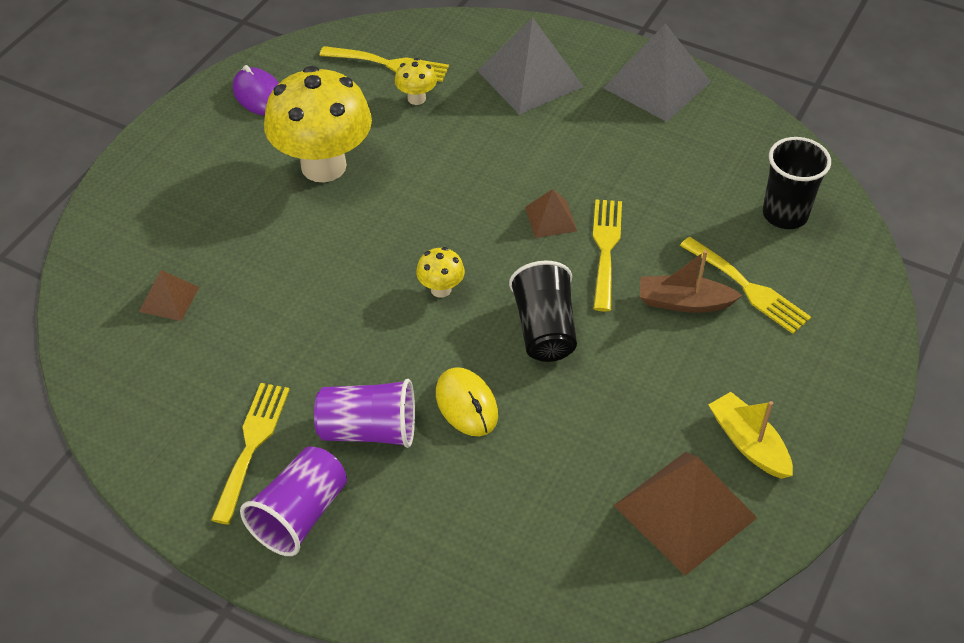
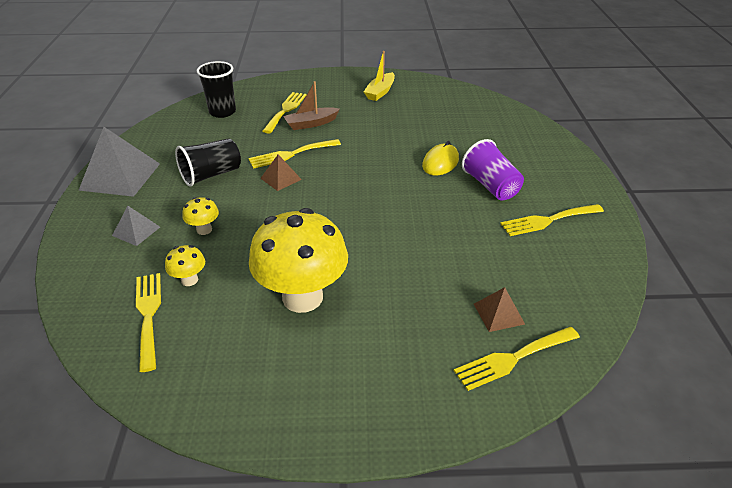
camera: 120 degrees left, 10 degrees down
purple mouse [233,65,279,116] -> none
purple cup [240,446,347,556] -> none
yellow mushroom [416,247,465,298] -> yellow mushroom moved to [182,197,219,235]
grey pyramid [478,17,584,115] -> grey pyramid [112,206,160,246], size x0.51
black cup [509,261,577,362] -> black cup moved to [175,138,241,187]
brown pyramid [614,452,757,576] -> none
brown boat [640,250,742,313] -> brown boat turned 90 degrees clockwise [283,81,340,130]
none -> yellow fork [454,327,580,391]

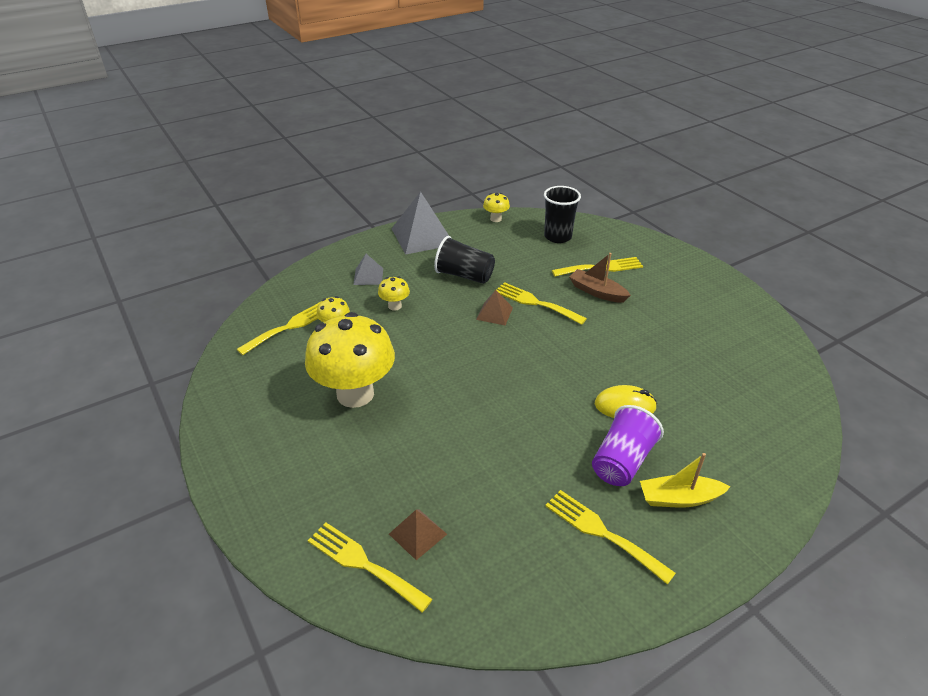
camera: 60 degrees right, 0 degrees up
yellow boat [364,51,395,101] -> yellow boat moved to [640,453,730,507]
none -> yellow mushroom [483,193,510,222]

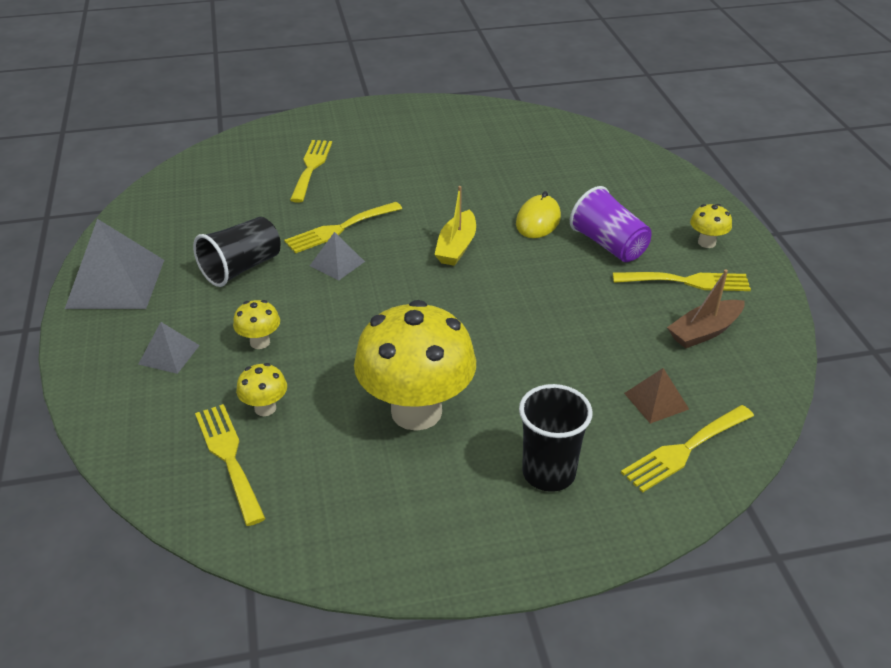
camera: 70 degrees left, 0 degrees up
brown pyramid [476,290,513,325] -> grey pyramid [310,232,365,281]
yellow mushroom [483,193,510,222] -> yellow mushroom moved to [690,204,732,248]
black cup [544,186,581,243] -> black cup moved to [519,384,593,492]
yellow fork [546,490,676,585] -> yellow fork turned 150 degrees counterclockwise [613,272,751,291]
brown boat [569,253,631,303] -> brown boat moved to [667,269,745,348]
yellow boat [640,453,730,507] -> yellow boat moved to [434,186,476,266]

